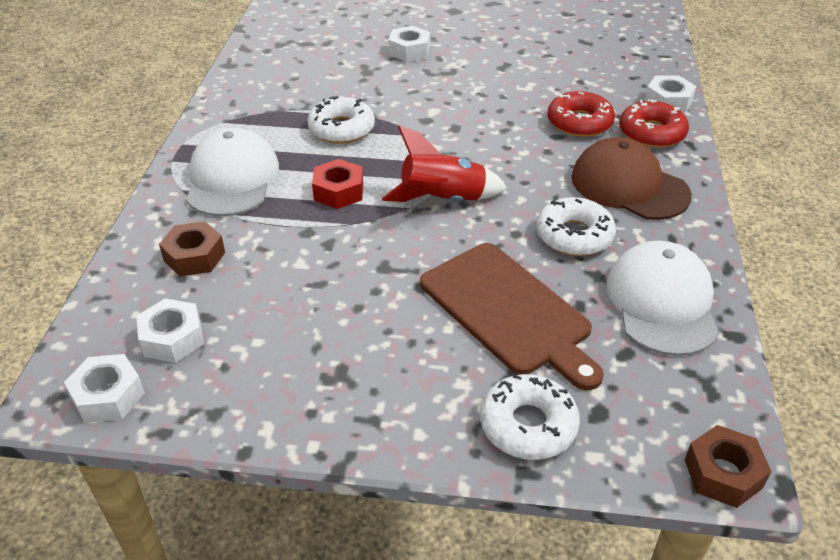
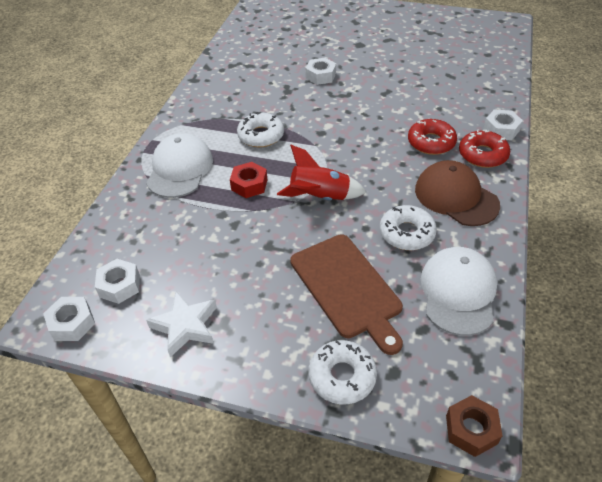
camera: 10 degrees right, 5 degrees up
brown nut [159,221,225,276] -> none
none -> white star [146,291,217,357]

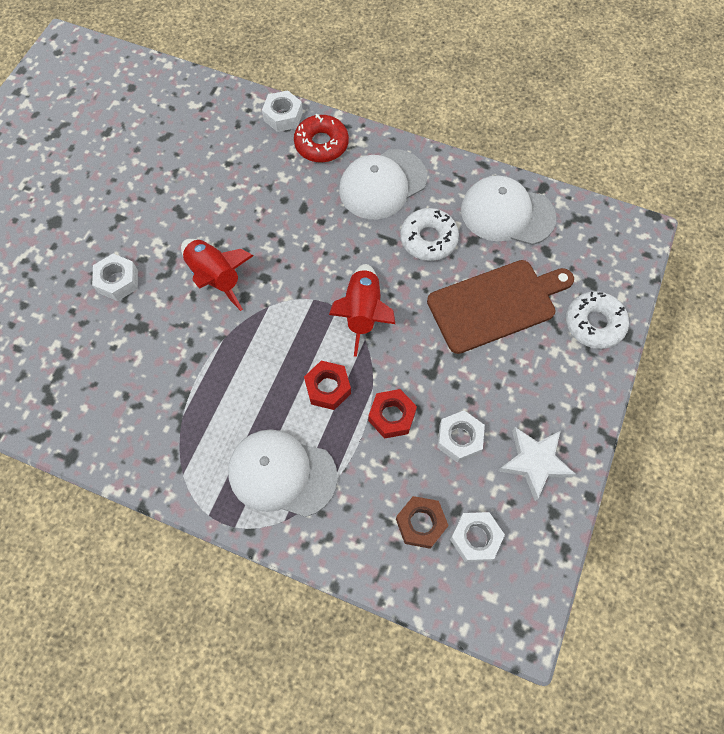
camera: 85 degrees left, 20 degrees up
white nut [43,297,95,341] -> white nut moved to [437,410,485,463]
white donut [237,112,284,147] -> none
red donut [408,119,457,155] -> none
brown cap [415,160,500,226] -> white cap [339,149,427,219]
brown nut [446,395,502,457] -> brown nut moved to [396,496,449,549]
none -> red rocket [181,239,254,311]
none -> red nut [368,389,417,439]

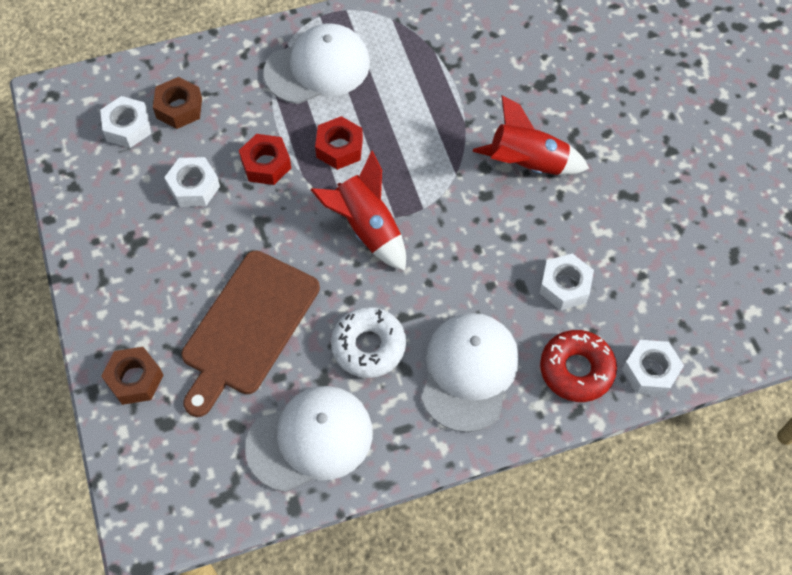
camera: 140 degrees right, 5 degrees down
white nut [92,254,138,301] -> white nut moved to [540,253,594,310]
white star [498,427,576,501] -> none
white donut [566,291,629,349] -> brown nut [101,347,163,405]

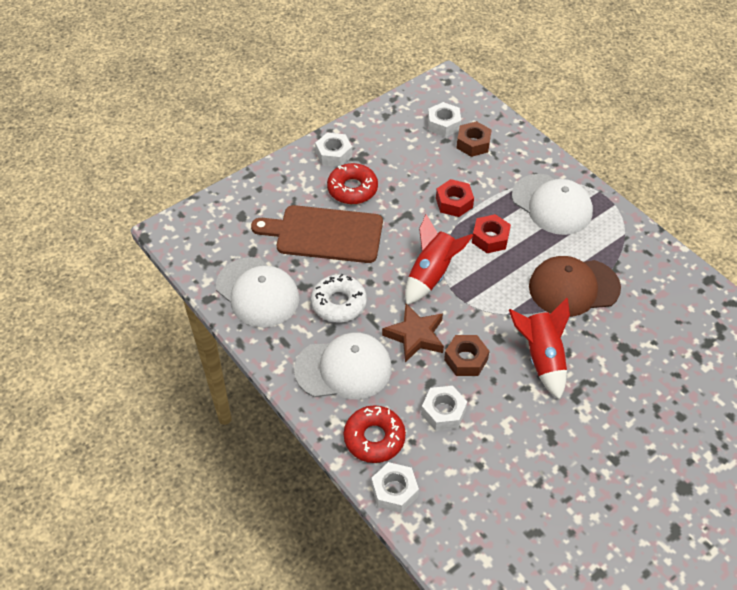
camera: 70 degrees right, 10 degrees down
brown nut [101,347,163,405] -> brown nut moved to [444,335,490,376]
white nut [164,157,220,207] -> white nut moved to [315,133,352,167]
none -> red donut [327,163,378,204]
none -> brown star [382,304,444,363]
none -> brown cap [529,256,621,317]

